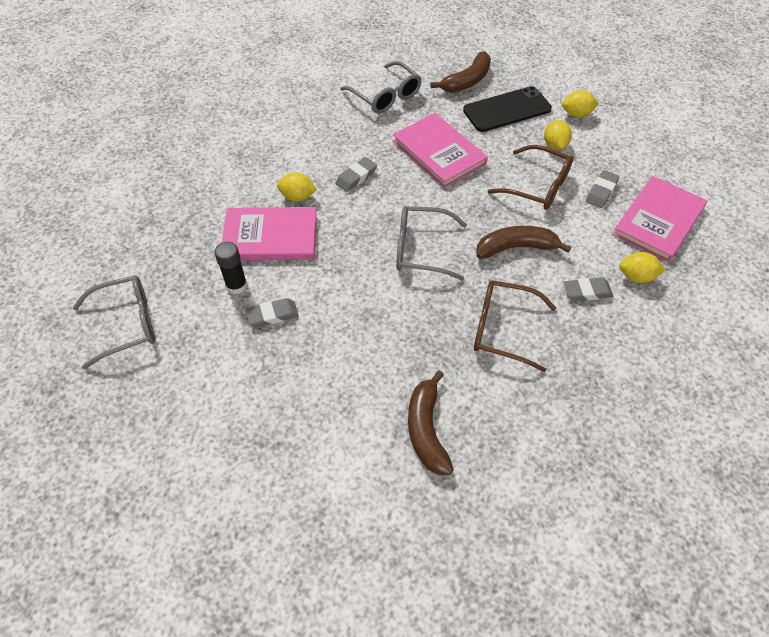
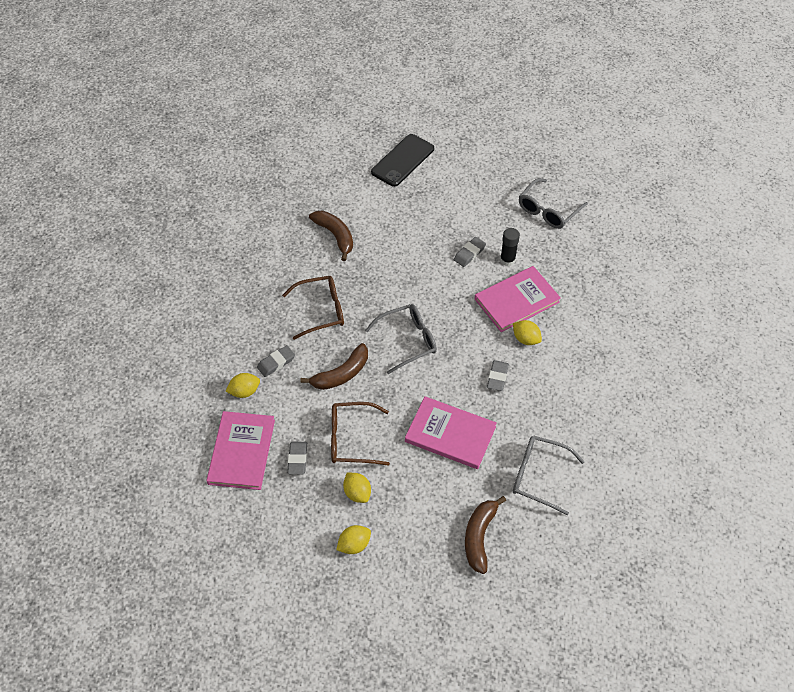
camera: 150 degrees right, 0 degrees up
yellow lemon [277,172,317,201] -> yellow lemon turned 60 degrees clockwise [513,320,542,345]
black phone [463,86,552,132] -> black phone moved to [371,134,434,187]

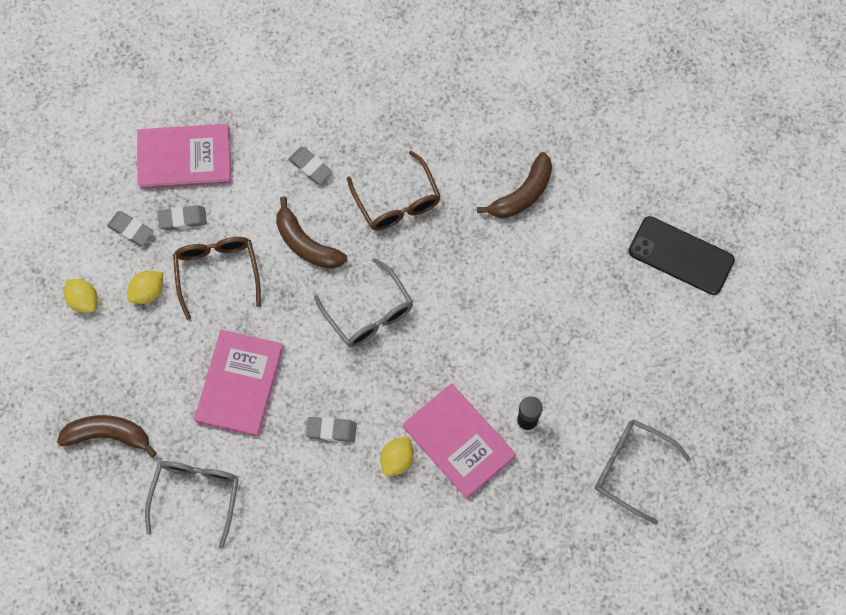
camera: 80 degrees right, 15 degrees up
yellow lemon [225,373,260,398] -> none
grey eraser [454,237,486,267] -> grey eraser moved to [107,211,154,246]

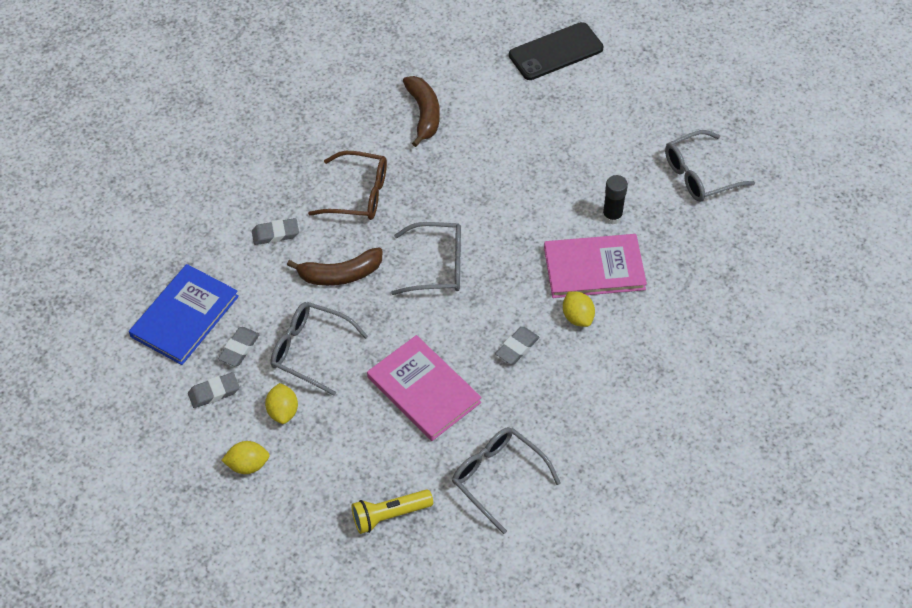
camera: 55 degrees left, 15 degrees down
brown banana [57,415,157,458] -> yellow flashlight [352,489,433,534]
pink book [137,124,231,189] -> blue book [129,264,239,365]
brown glasses [173,237,261,320] -> grey glasses [271,302,368,396]

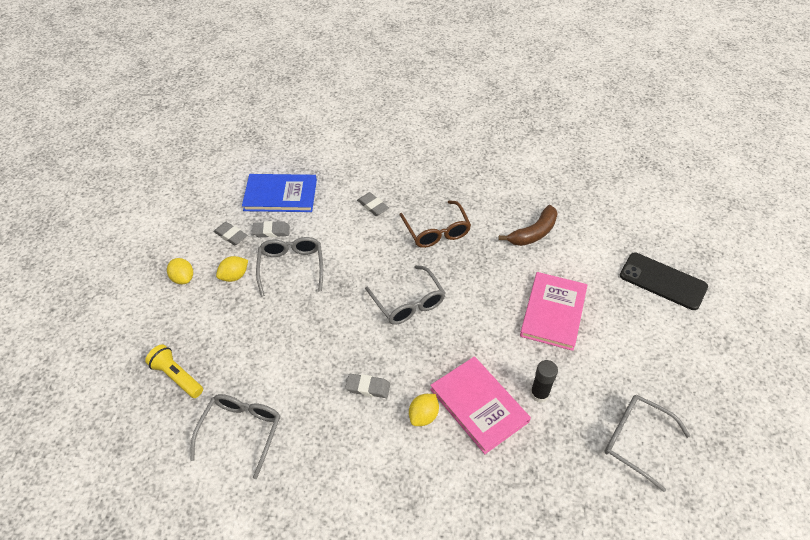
camera: 60 degrees right, 5 degrees down
brown banana [287,247,382,286] -> none
pink book [367,335,482,441] -> pink book moved to [520,272,588,351]

